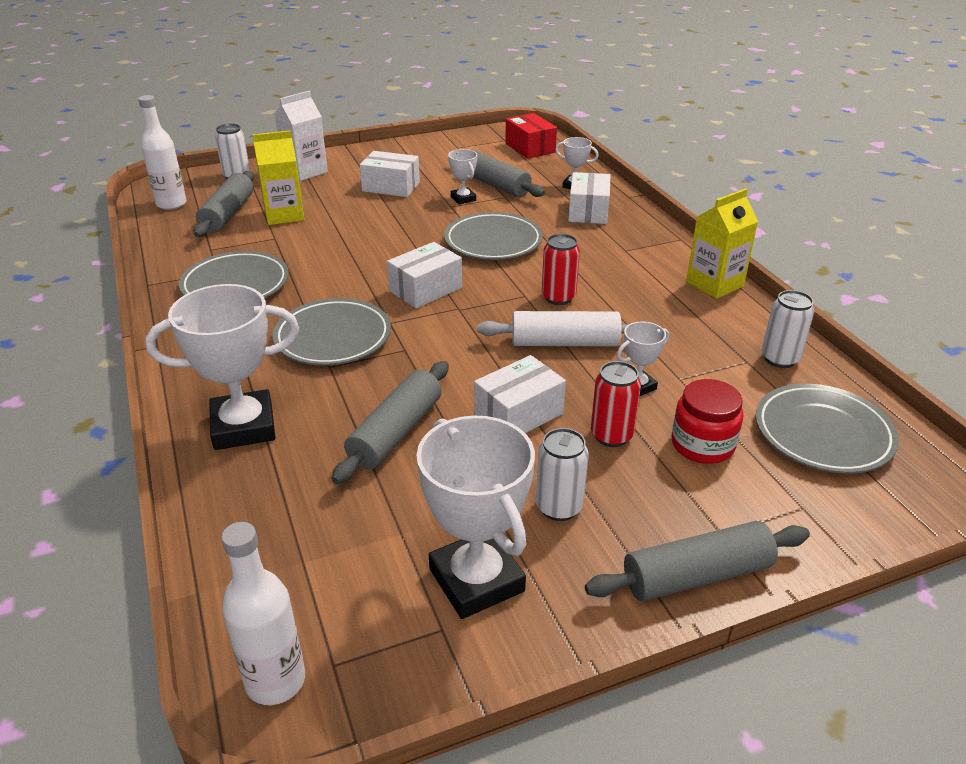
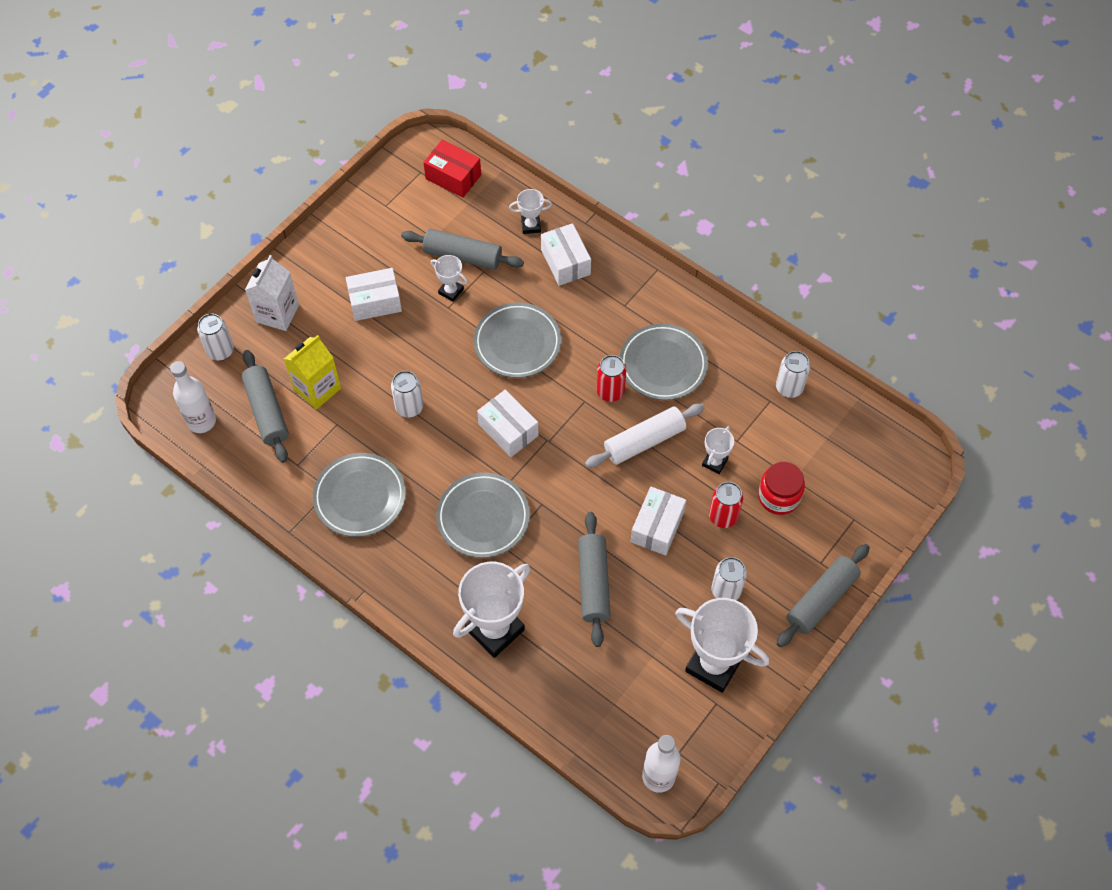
camera: 30 degrees left, 25 degrees up
white box [387,242,462,308] -> white box turned 60 degrees counterclockwise [477,390,539,457]
yellow carton [686,188,758,299] -> none
grey plate [755,384,899,473] -> grey plate moved to [620,324,708,400]
none -> white can [391,371,423,417]

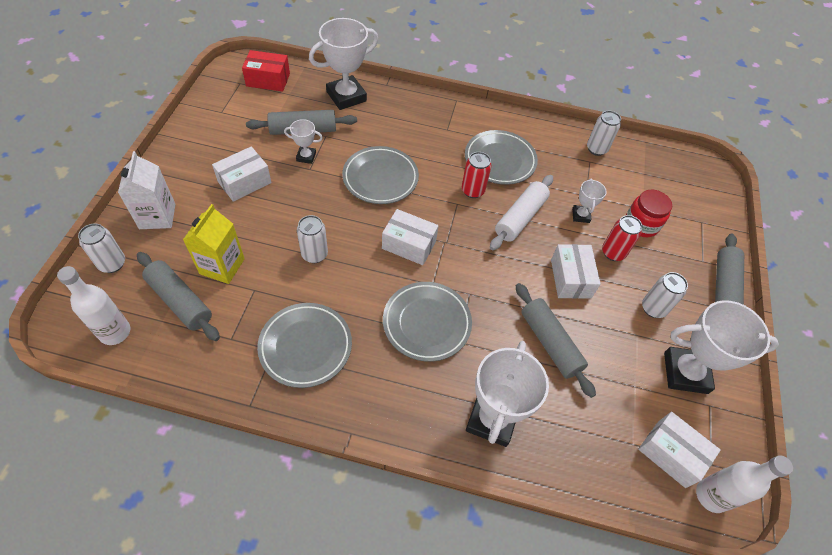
camera: 30 degrees left, 5 degrees down
white trophy [509,189,552,234] -> white trophy [309,18,378,110], size x2.03
white box [541,223,591,286] -> white box moved to [638,412,720,488]

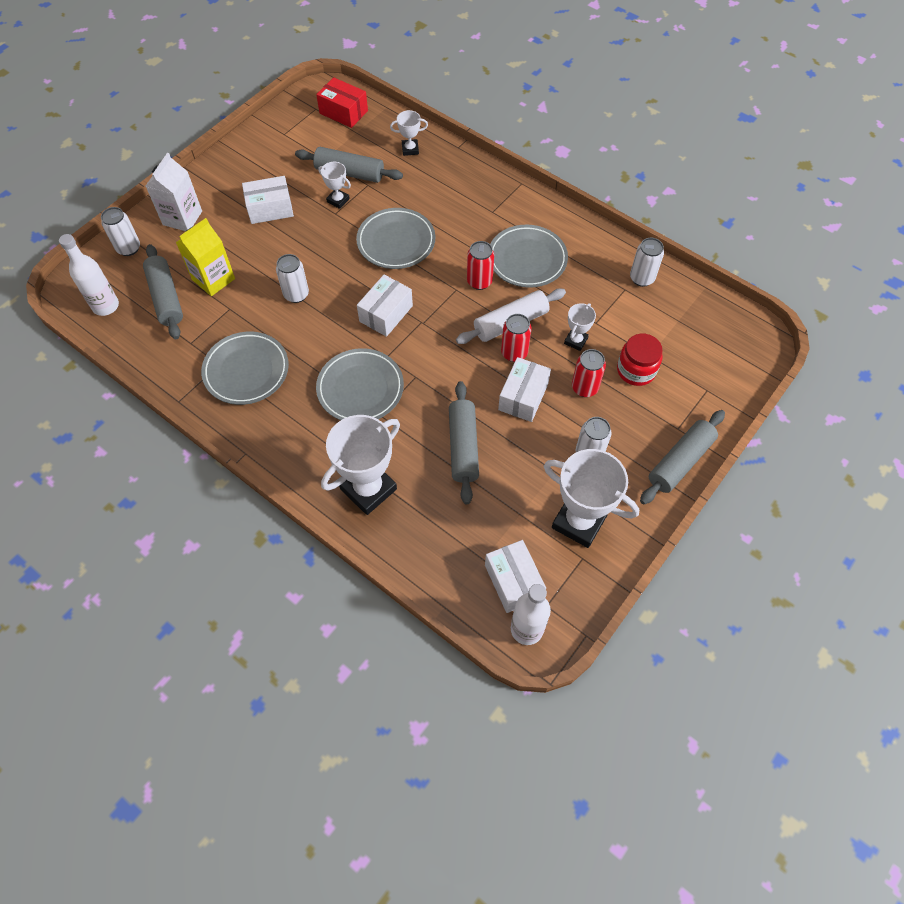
camera: 30 degrees right, 5 degrees up
white trophy [309,18,378,110] -> white trophy [390,110,428,156], size x0.49
white box [382,209,439,265] -> white box turned 75 degrees clockwise [357,275,413,337]
none -> red can [501,314,532,362]

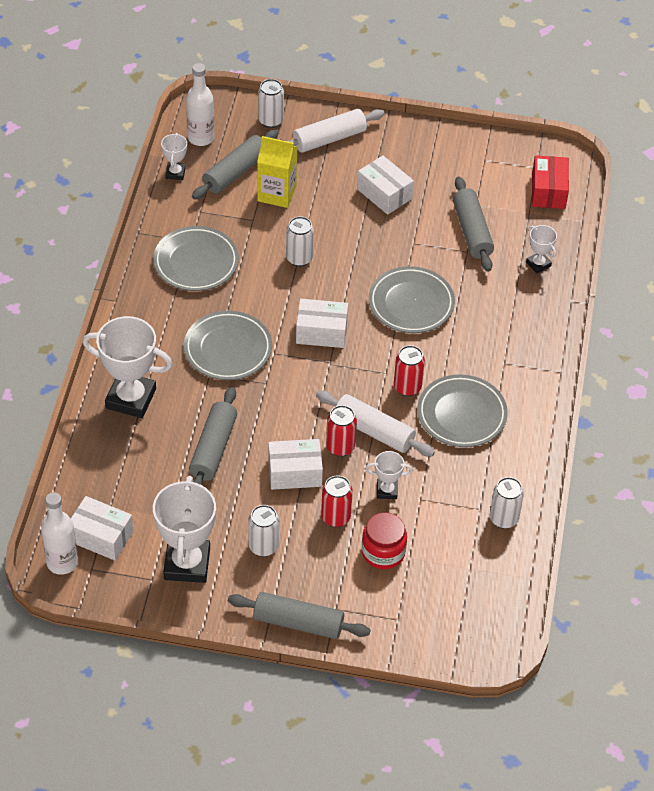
camera: 60 degrees right, 10 degrees down
white carton [146,153,202,231] -> white rolling pin [288,109,385,153]
white trophy [318,162,351,209] -> white trophy moved to [161,133,187,180]
grey rolling pin [449,381,479,504] -> grey rolling pin turned 45 degrees counterclockwise [189,387,237,485]
white box [485,540,546,613] -> white box turned 75 degrees clockwise [71,496,133,561]

